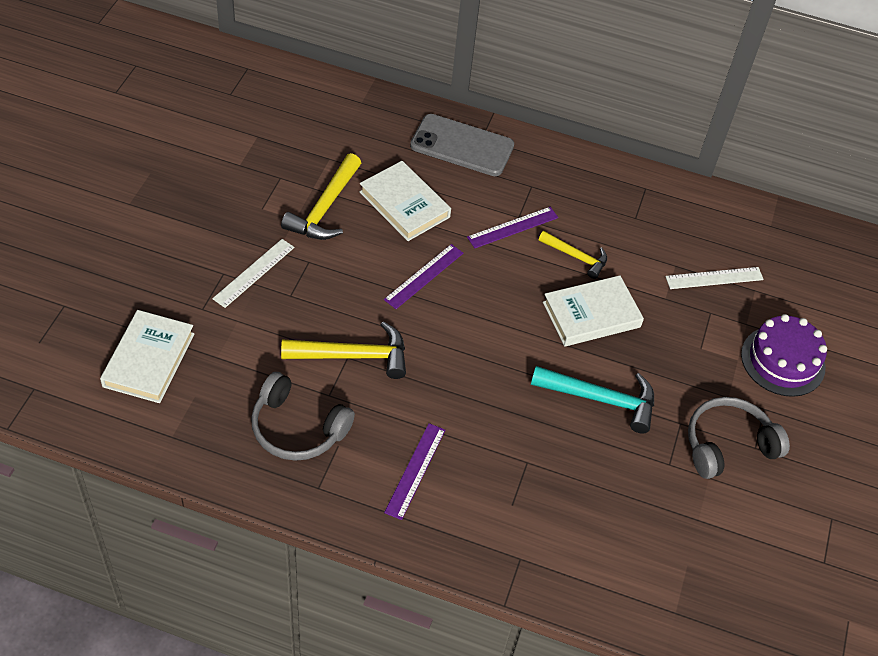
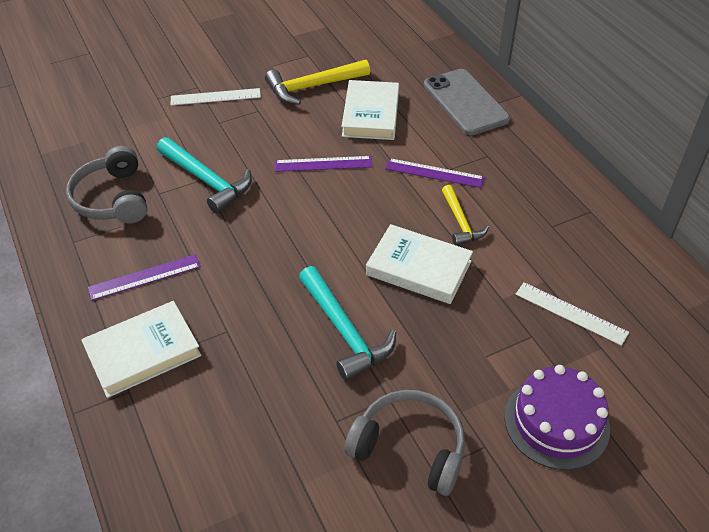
camera: 50 degrees right, 5 degrees down
white book [100,310,195,403] -> white book moved to [81,301,201,398]
yellow hammer [281,321,406,379] -> turquoise hammer [157,137,252,214]

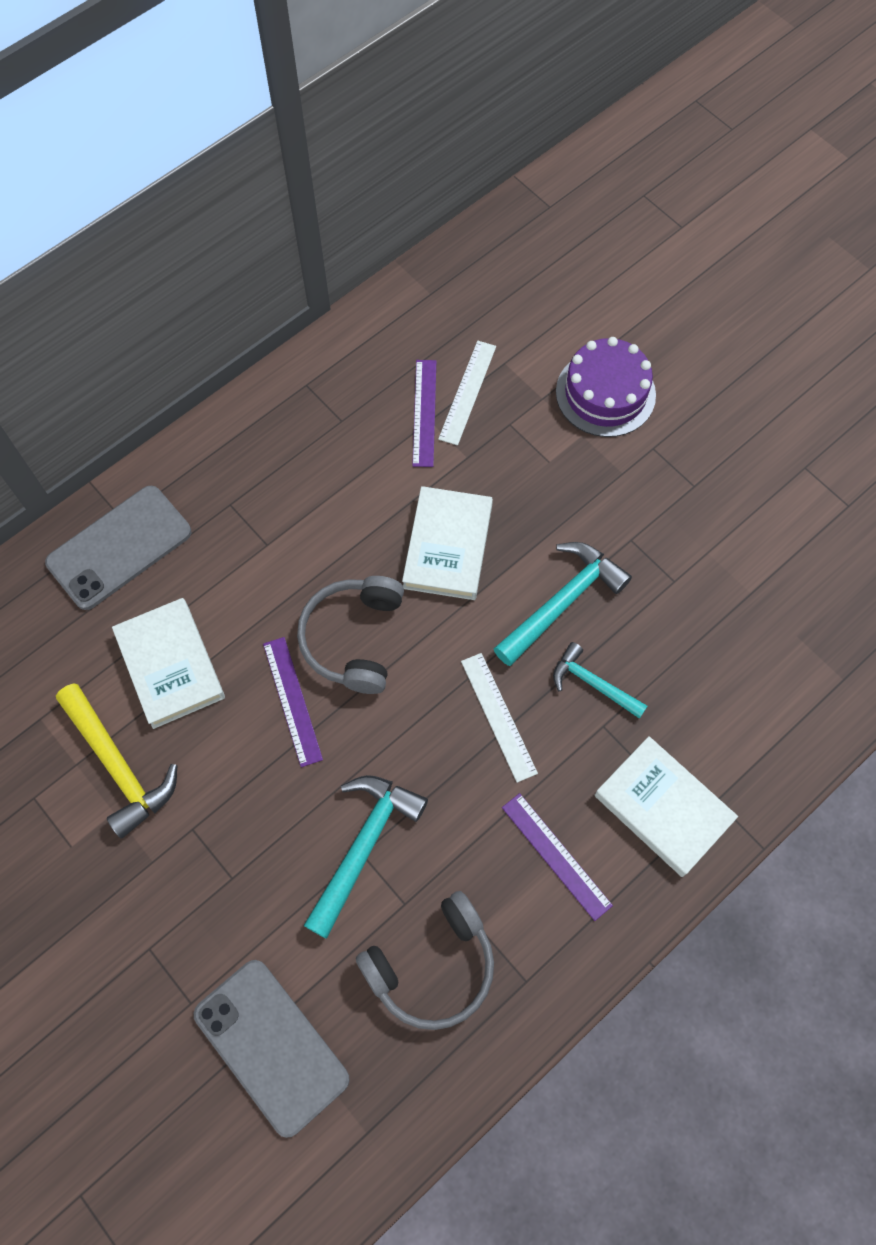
camera: 105 degrees left, 20 degrees up
white ruler [171,88,261,106] -> white ruler moved to [461,653,538,783]
white book [342,80,399,140] -> white book turned 75 degrees clockwise [112,598,225,729]
grey headphones [345,390,465,496] -> grey headphones moved to [297,576,404,694]
purple ruler [385,158,484,188] -> purple ruler moved to [412,360,436,467]
yellow hammer [442,185,489,245] -> none
none -> grey phone [194,960,350,1138]
none -> turquoise hammer [553,642,648,719]

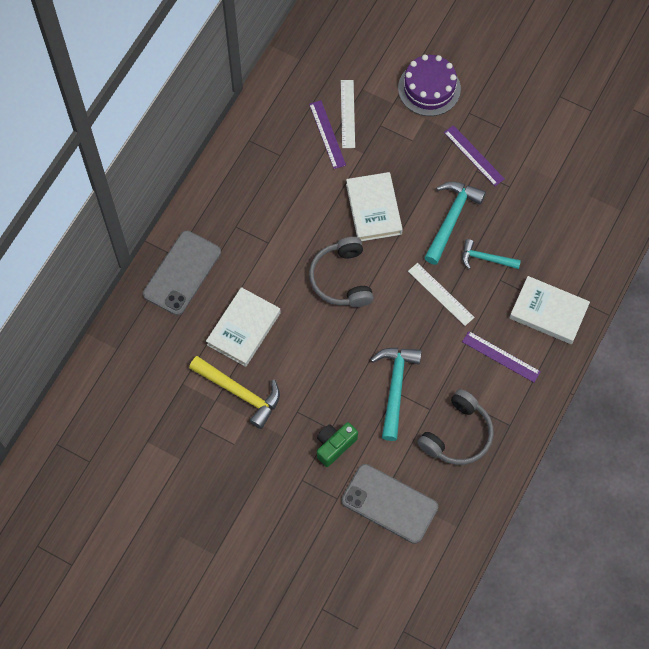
camera: 20 degrees left, 0 degrees up
white book [112,598,225,729] -> white book turned 75 degrees clockwise [206,287,281,367]
purple ruler [263,637,323,767] -> purple ruler moved to [444,125,505,186]
none -> green camera [317,422,358,467]

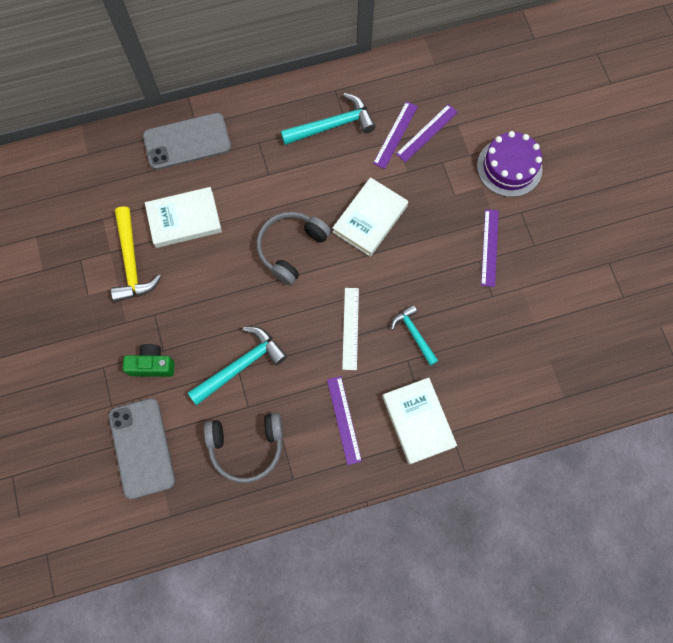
camera: 45 degrees right, 5 degrees up
white ruler [341,80,355,148] -> purple ruler [396,104,458,162]
turquoise hammer [424,182,486,265] -> turquoise hammer moved to [281,93,376,145]

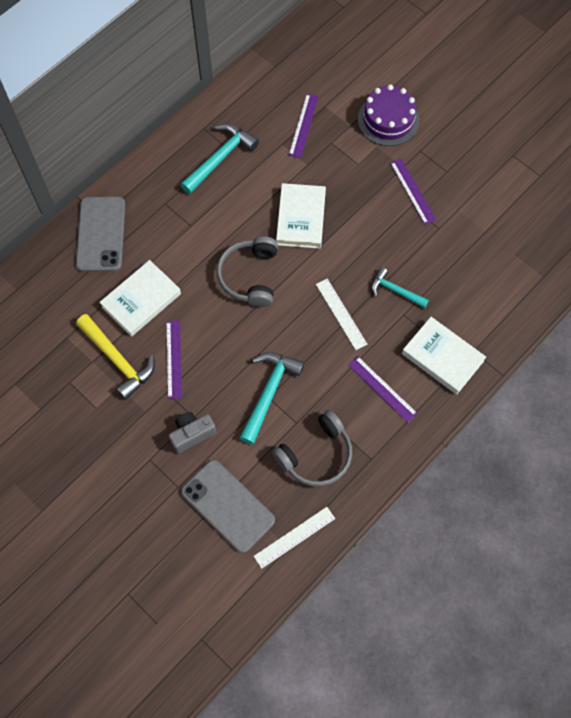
camera: 30 degrees left, 5 degrees down
green camera [123,344,175,377] -> grey camera [169,412,216,453]
grey phone [143,113,231,170] -> grey phone turned 45 degrees counterclockwise [76,197,125,272]
purple ruler [373,101,418,169] -> purple ruler moved to [166,320,182,399]
none -> white ruler [253,507,335,569]

